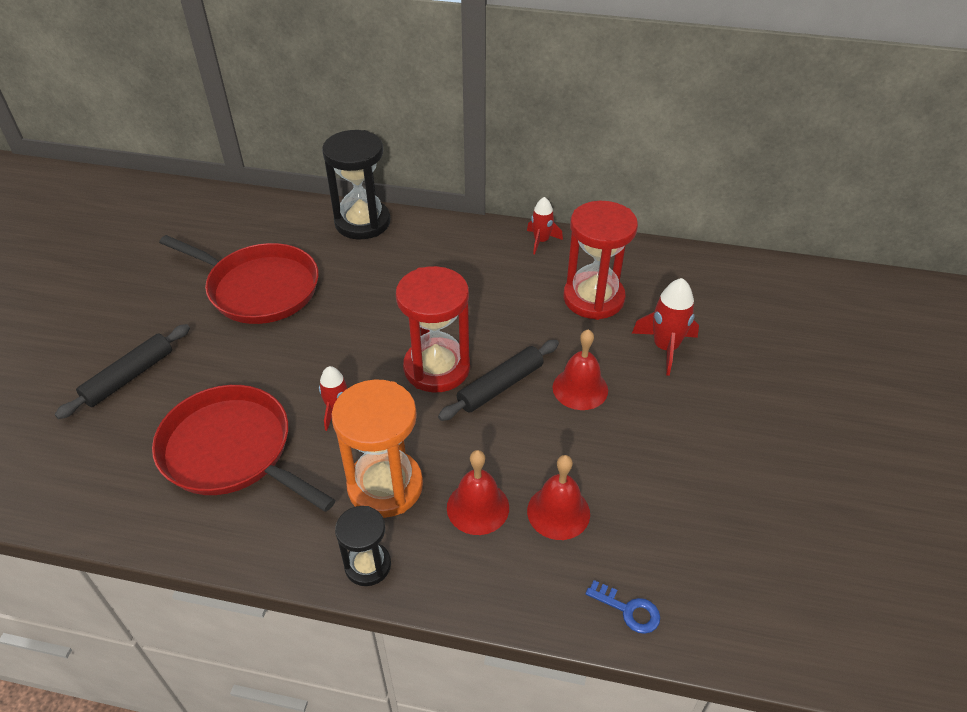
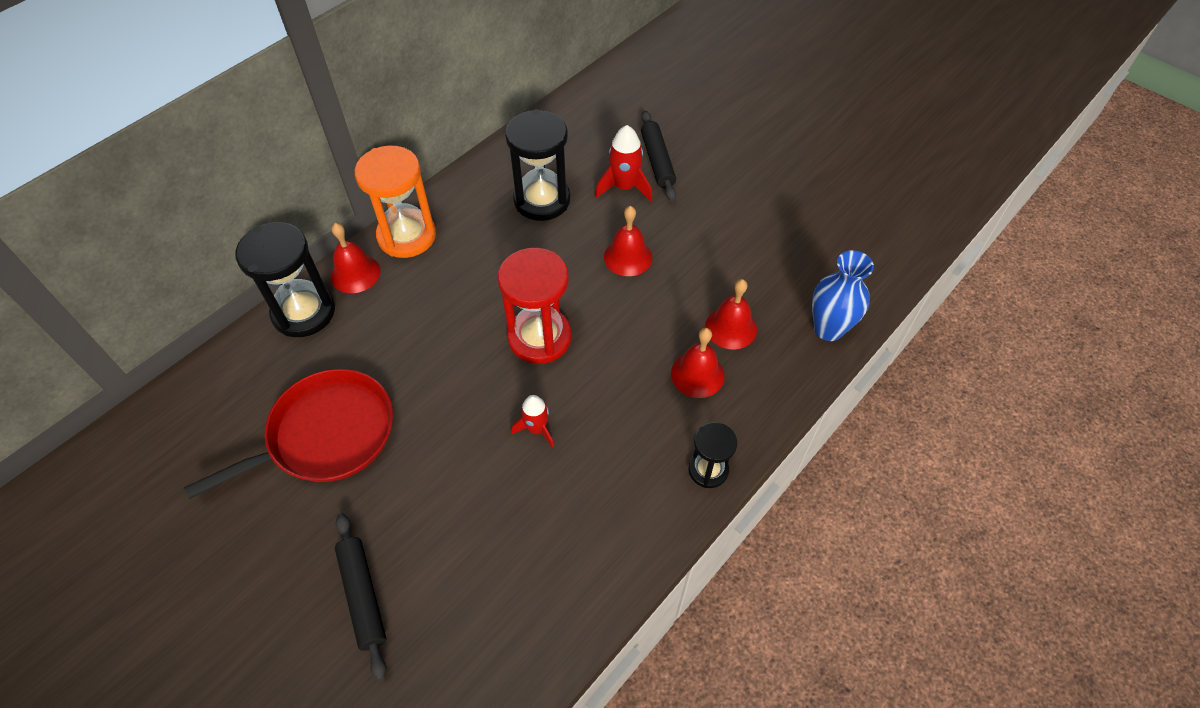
camera: 60 degrees left, 10 degrees up
red pan [152,385,335,512] -> none
orange hourglass [332,379,423,518] -> orange hourglass moved to [354,145,436,258]
black rolling pin [438,340,559,421] -> black rolling pin moved to [641,111,676,201]
red rocket [527,197,563,254] -> none
red hourglass [563,201,638,320] -> black hourglass [505,109,570,221]
blue key [586,580,660,634] -> blue vase [812,250,874,341]
none -> red bell [331,223,380,293]

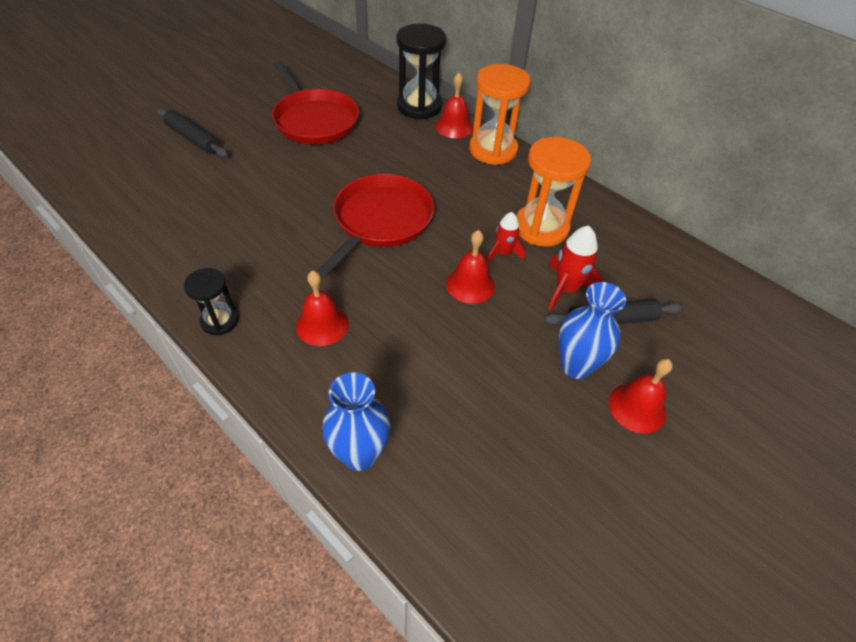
camera: 90 degrees right, 5 degrees down
black rolling pin [335,513,387,681] -> black rolling pin turned 60 degrees clockwise [157,107,228,157]
red hourglass [498,248,572,364] -> red pan [316,174,434,279]
black hourglass [505,109,570,221] -> orange hourglass [516,137,591,247]
red rocket [511,395,554,448] -> red rocket moved to [487,212,525,263]
red bell [705,279,757,350] -> red bell moved to [609,358,673,434]
none -> blue vase [559,282,626,379]

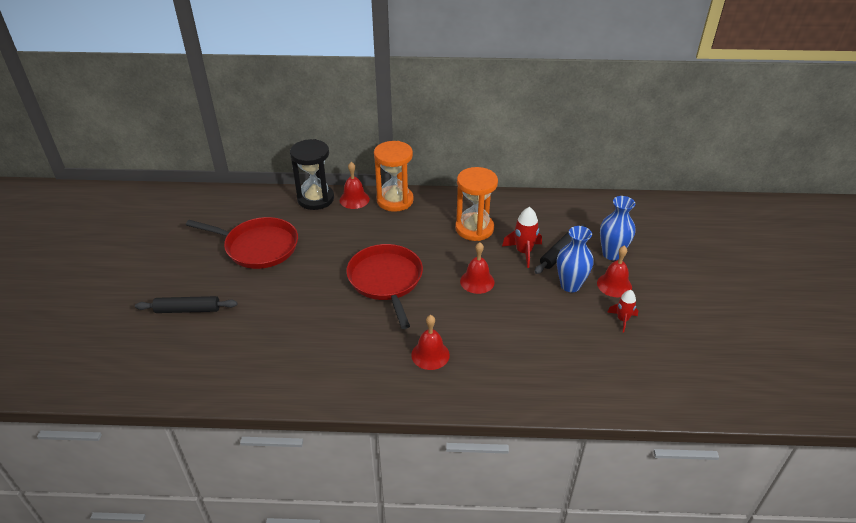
camera: 40 degrees left, 10 degrees down
black hourglass [184,268,239,335] -> none
blue vase [322,373,390,471] -> blue vase moved to [600,196,635,260]
red rocket [487,212,525,263] -> red rocket moved to [607,290,638,333]

